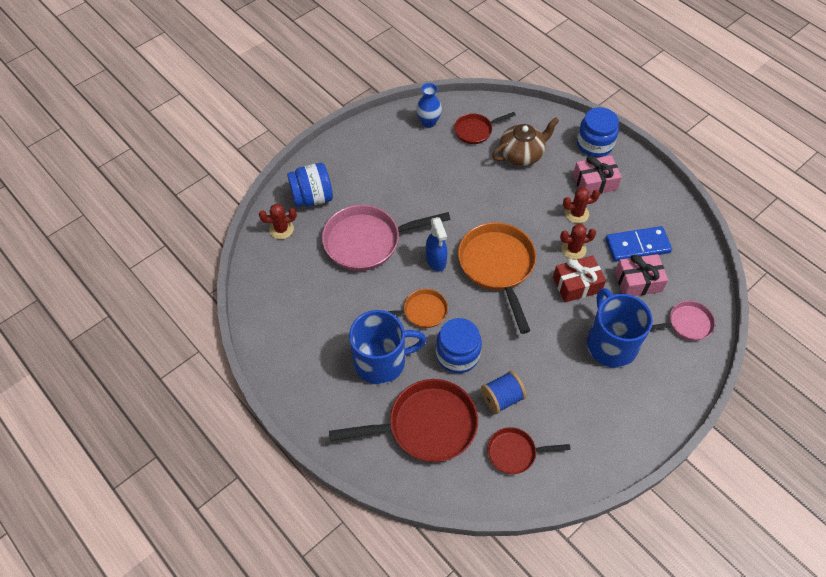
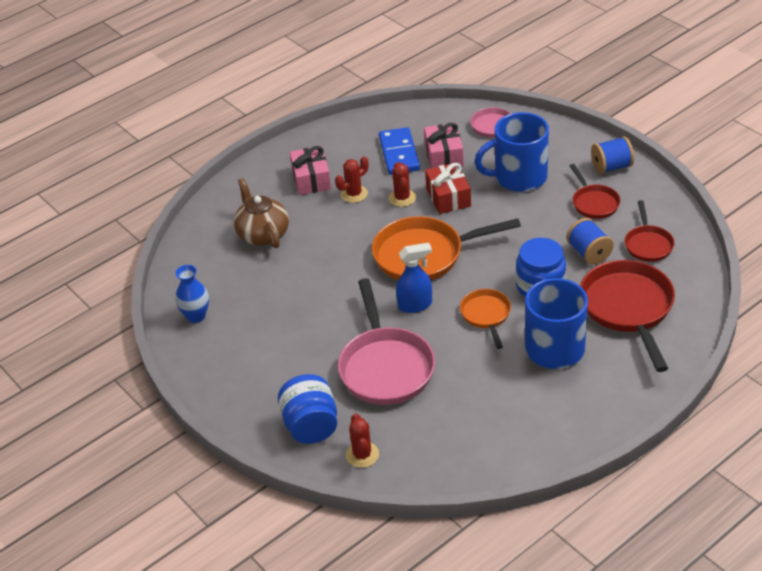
camera: 85 degrees left, 15 degrees down
red pan [454,112,516,144] -> red pan moved to [570,164,620,219]
red cactus [563,188,600,223] -> red cactus turned 60 degrees clockwise [335,156,369,203]
blue jar [577,107,619,157] -> none
none -> blue spool [591,136,634,174]

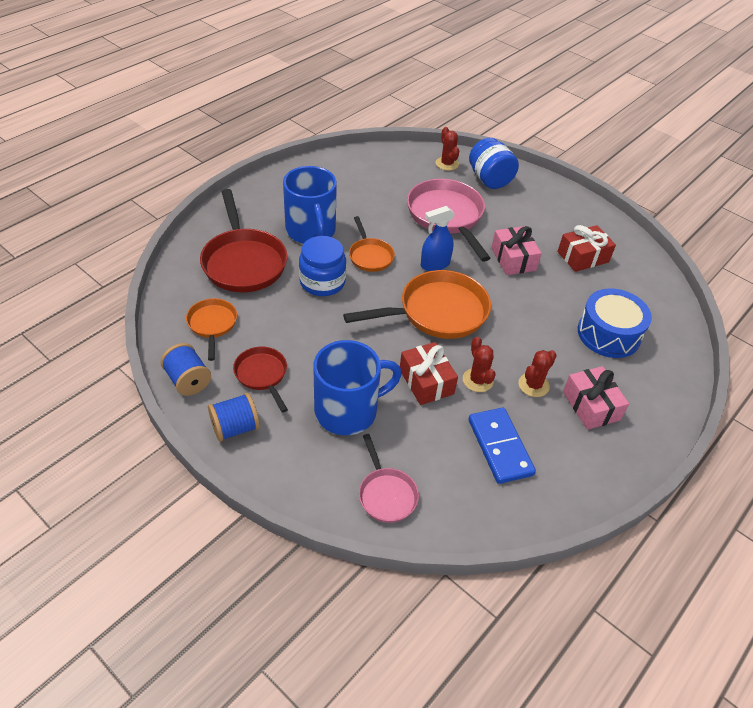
camera: 165 degrees right, 5 degrees up
blue vase [175,265,209,323] -> none
brown teapot [234,178,289,248] -> blue drum [578,288,652,358]
pink gift [424,123,464,168] -> pink gift moved to [491,226,542,275]
blue spool [566,218,614,265] -> blue spool moved to [160,343,211,396]
red pan [624,200,675,262] -> orange pan [186,298,237,361]
none -> red gift [558,225,616,272]

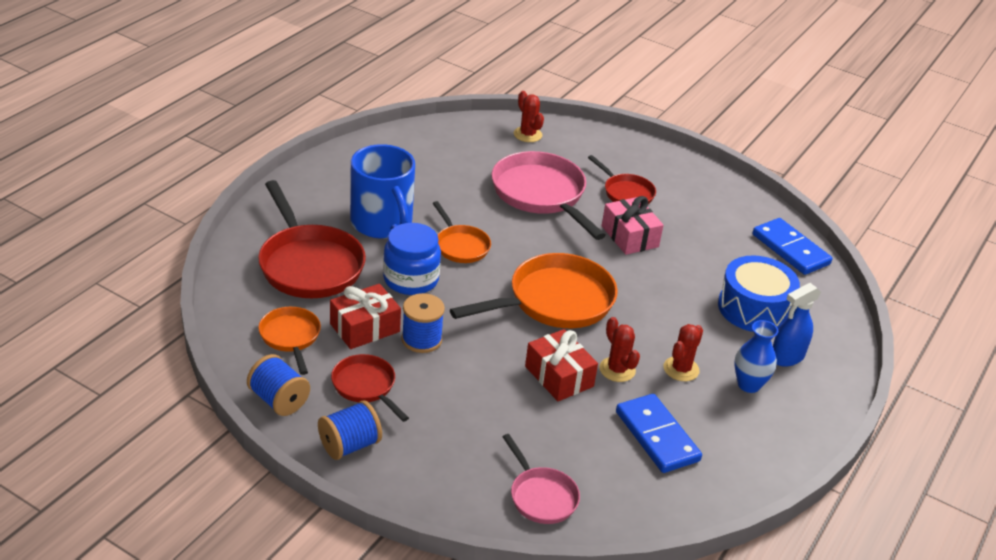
camera: 10 degrees left, 10 degrees down
blue mug [313,340,402,435] -> none
blue spray bottle [421,206,455,271] -> blue spray bottle moved to [773,283,821,367]
blue jar [469,138,519,189] -> none
red gift [558,225,616,272] -> red gift moved to [330,284,401,349]
pink gift [563,366,629,430] -> blue vase [734,320,778,393]
none -> blue spool [401,293,445,353]
none -> red pan [588,155,656,204]
none -> blue domino [753,218,832,275]

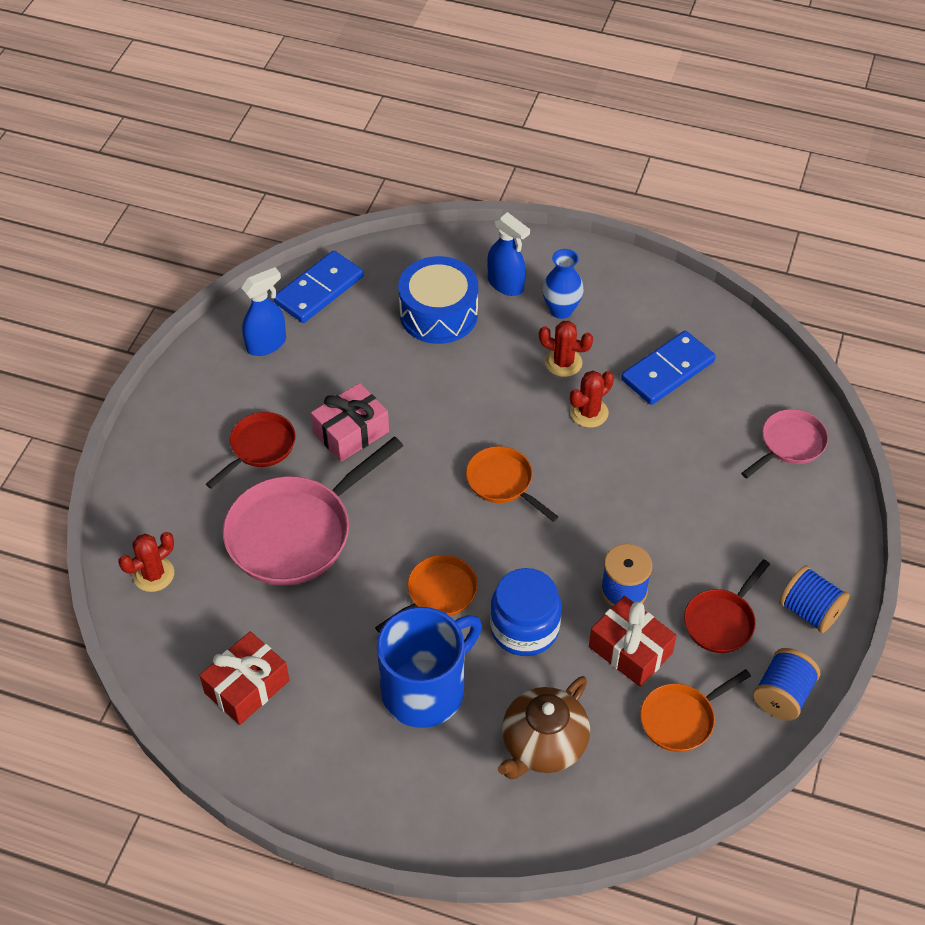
camera: 100 degrees left, 15 degrees up
red pan [258,180,366,298] -> brown teapot [498,676,590,779]
orange pan [450,253,618,328] -> orange pan [466,446,558,522], size x0.55
red gift [525,329,598,401] -> red gift moved to [199,631,289,725]
none -> blue spray bottle [241,267,286,356]

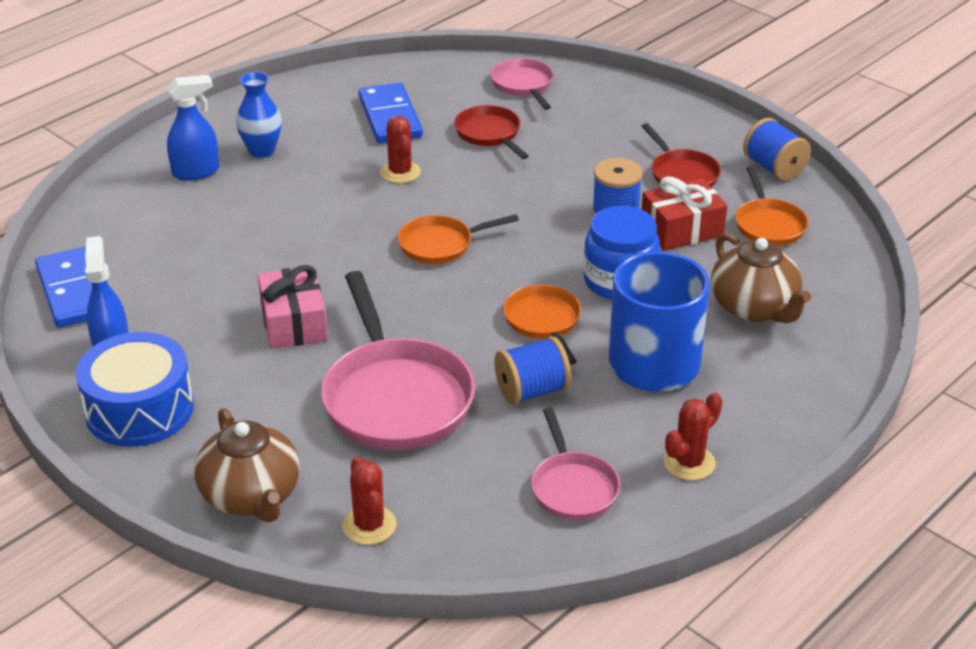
camera: 65 degrees left, 15 degrees down
red gift [199,631,289,725] -> pink pan [531,408,620,520]
red pan [206,412,296,488] -> red pan moved to [454,105,529,159]
blue drum [398,256,478,344] -> blue drum moved to [76,332,194,447]
red cactus [539,321,593,377] -> red cactus moved to [664,393,722,480]
blue spool [779,565,850,633] -> blue spool moved to [495,336,571,405]
none -> brown teapot [194,408,300,522]

